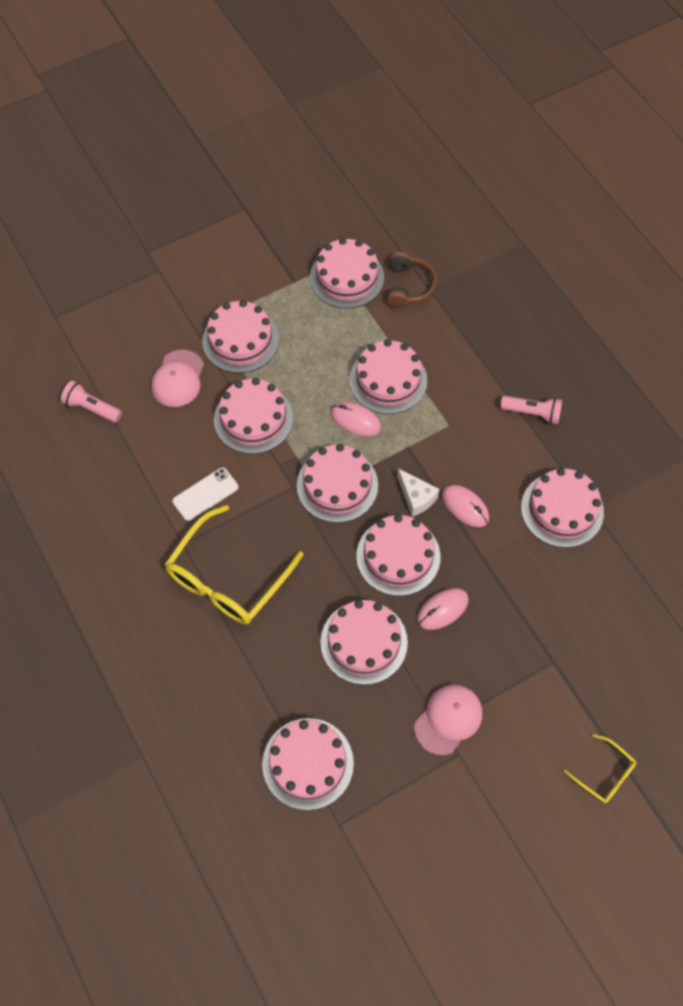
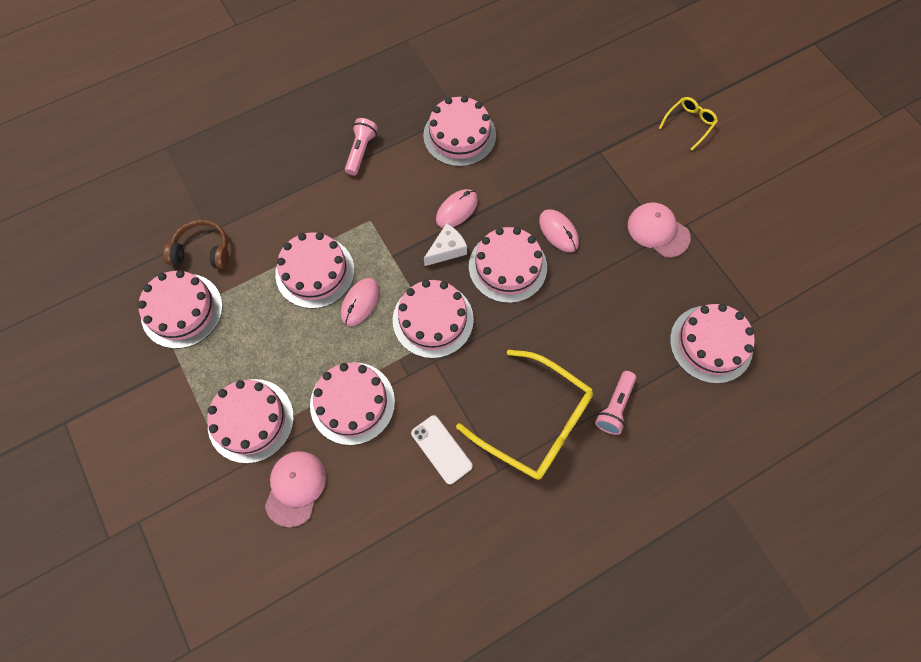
camera: 90 degrees left, 5 degrees up
pink flashlight [61,380,122,423] -> pink flashlight moved to [595,371,636,435]
pink cap [151,350,204,407] -> pink cap turned 90 degrees counterclockwise [265,451,326,527]
pink cake [320,600,408,685] -> none

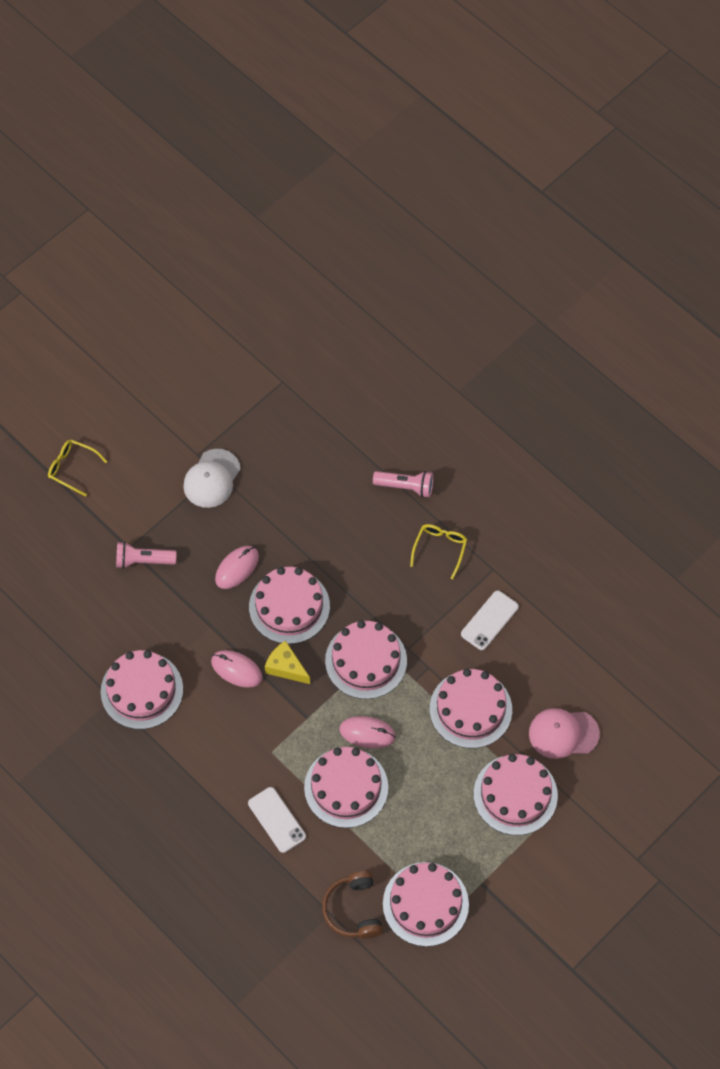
camera: 105 degrees left, 5 degrees down
pink flashlight [345,118,378,176] -> pink flashlight moved to [116,542,177,569]
white cheese [424,223,467,266] -> yellow cheese [265,640,310,684]
yellow glasses [456,350,593,480] -> yellow glasses [410,524,467,580], size x0.48
pink cap [628,202,691,258] -> white cap [183,449,241,508]
pink cake [670,304,755,384] -> none
none -> white phone [248,787,306,853]

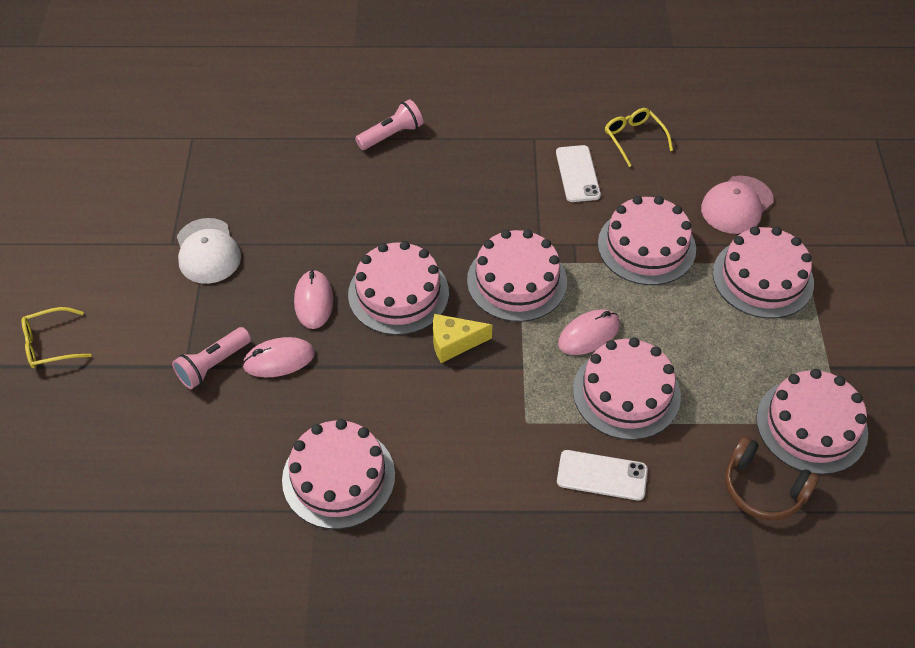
camera: 45 degrees left, 10 degrees down
pink mouse [211,650,263,688] -> pink mouse moved to [242,337,315,377]
yellow glasses [410,524,467,580] -> yellow glasses moved to [605,108,673,167]

